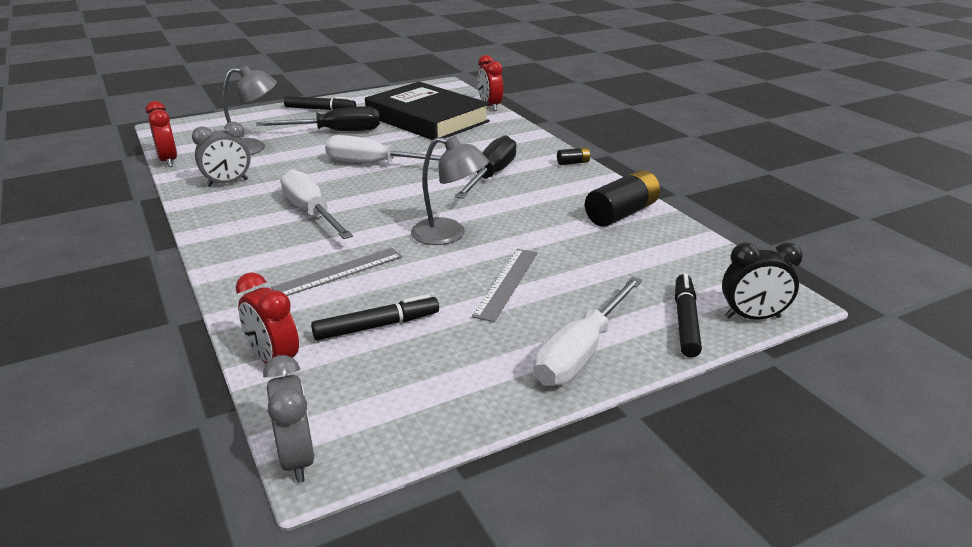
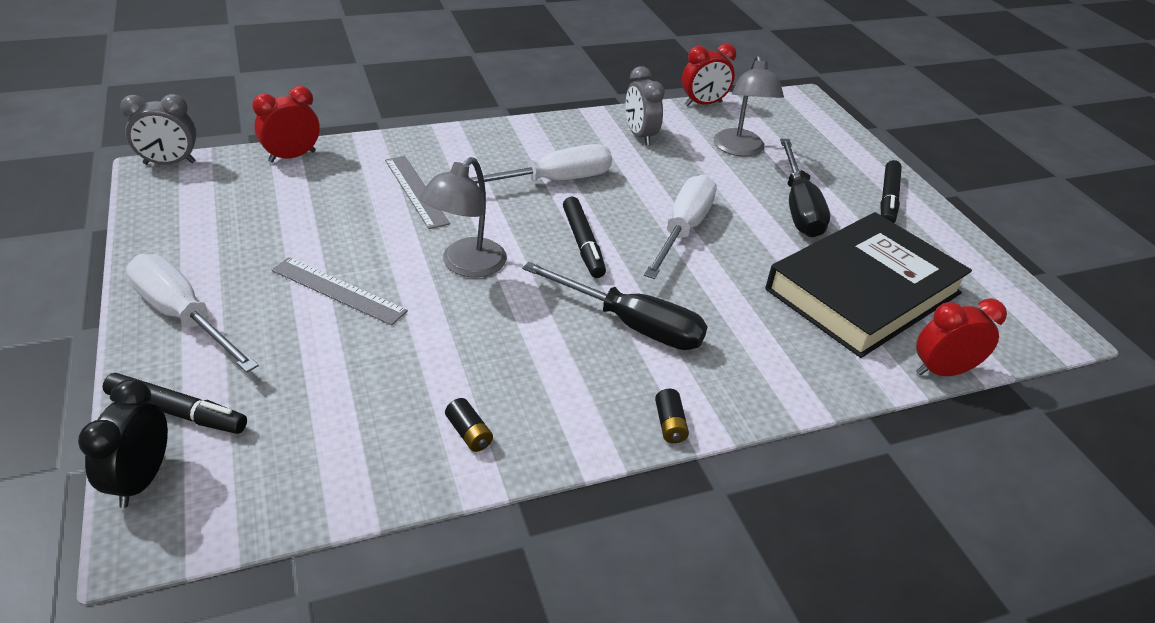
camera: 95 degrees right, 10 degrees up
black marker [311,294,439,340] -> black marker moved to [563,197,606,278]
black battery [585,170,660,227] -> black battery [445,398,493,452], size x0.46

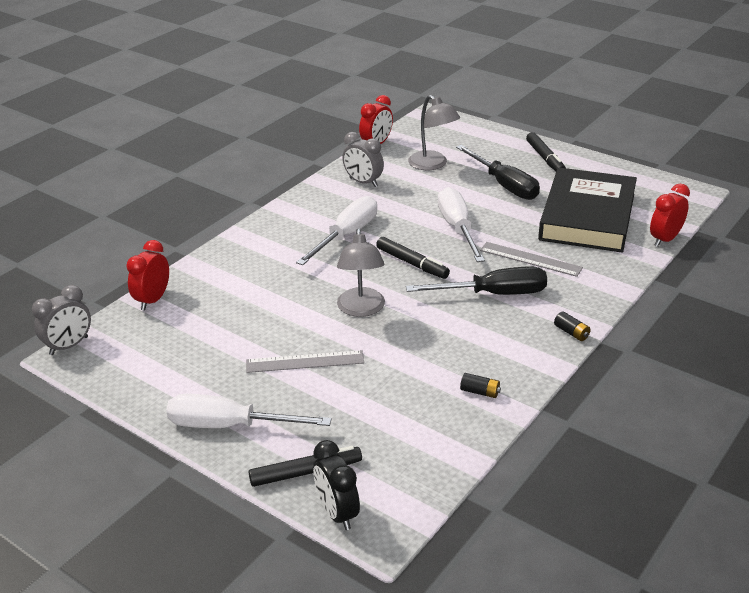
camera: 30 degrees left, 5 degrees down
grey ruler [385,156,450,229] -> grey ruler moved to [480,242,583,277]

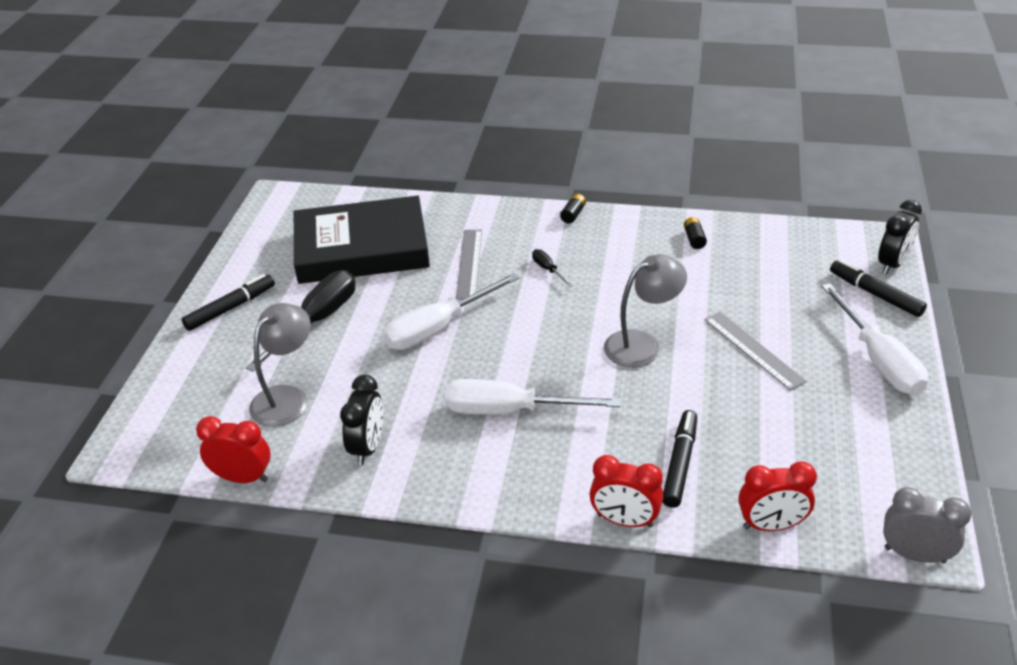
camera: 115 degrees left, 5 degrees up
grey clock [342,132,384,187] -> black clock [340,375,383,465]
black marker [376,237,450,279] -> black marker moved to [662,410,697,508]
black screwdriver [406,266,547,295] -> black screwdriver [532,249,573,287], size x0.44
red clock [650,184,690,247] -> red clock moved to [590,455,663,528]

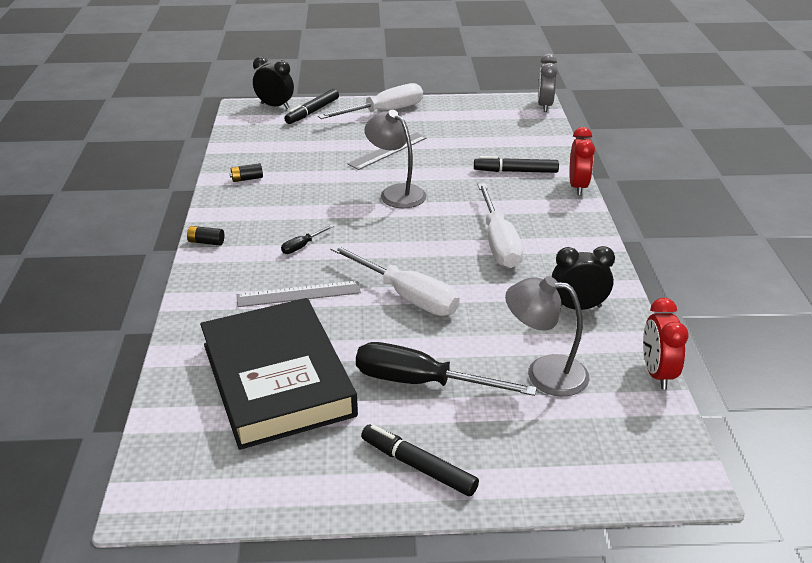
camera: 105 degrees left, 5 degrees down
red clock [738,461,817,531] -> none

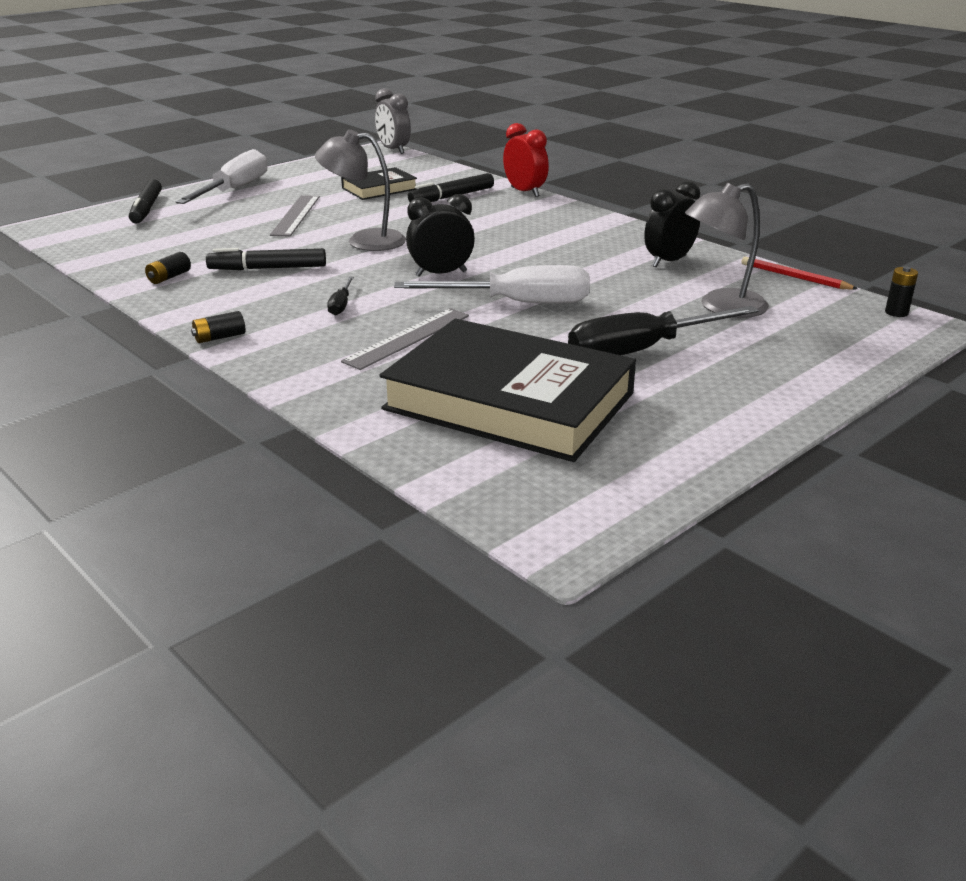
camera: 40 degrees left, 5 degrees down
black clock [253,57,294,109] -> black clock moved to [406,194,475,277]
black marker [361,425,479,497] -> black marker moved to [206,248,326,270]
white screwdriver [478,183,523,268] -> none
red clock [643,298,689,390] -> red pencil [742,257,858,290]
none -> black book [341,167,417,200]
none -> black battery [885,267,918,317]

